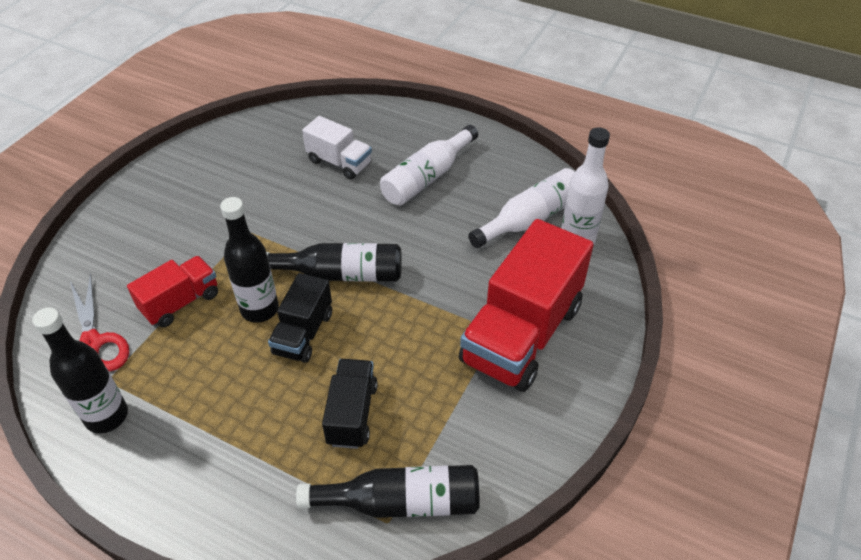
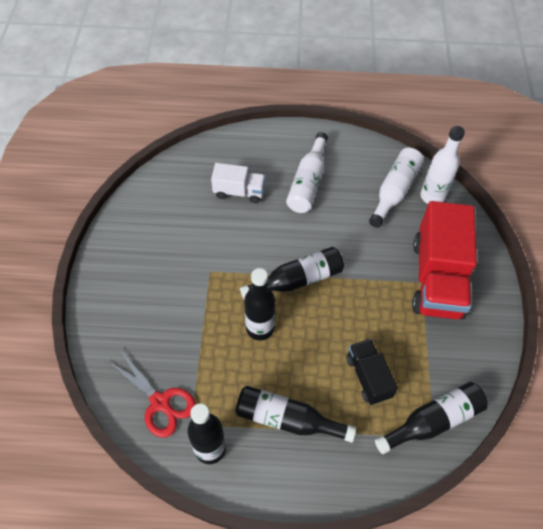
camera: 25 degrees left, 10 degrees up
red truck [127,256,218,327] -> none
black truck [268,273,332,363] -> none
none -> black bottle [236,386,356,443]

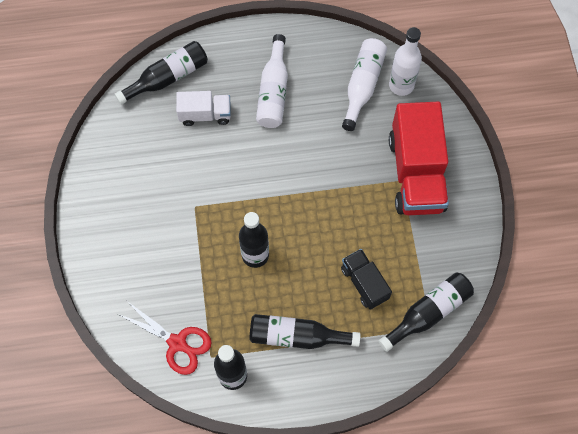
camera: 10 degrees left, 10 degrees up
black bottle [240,247,344,299] -> black bottle moved to [115,41,208,105]

